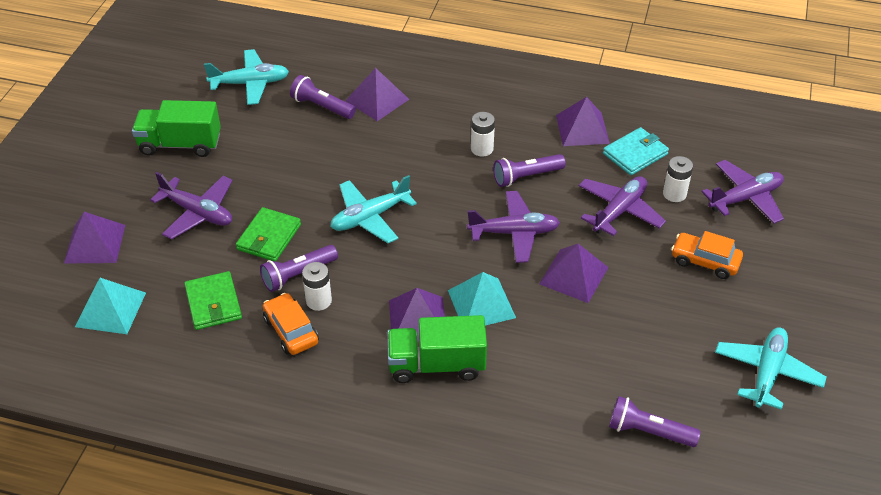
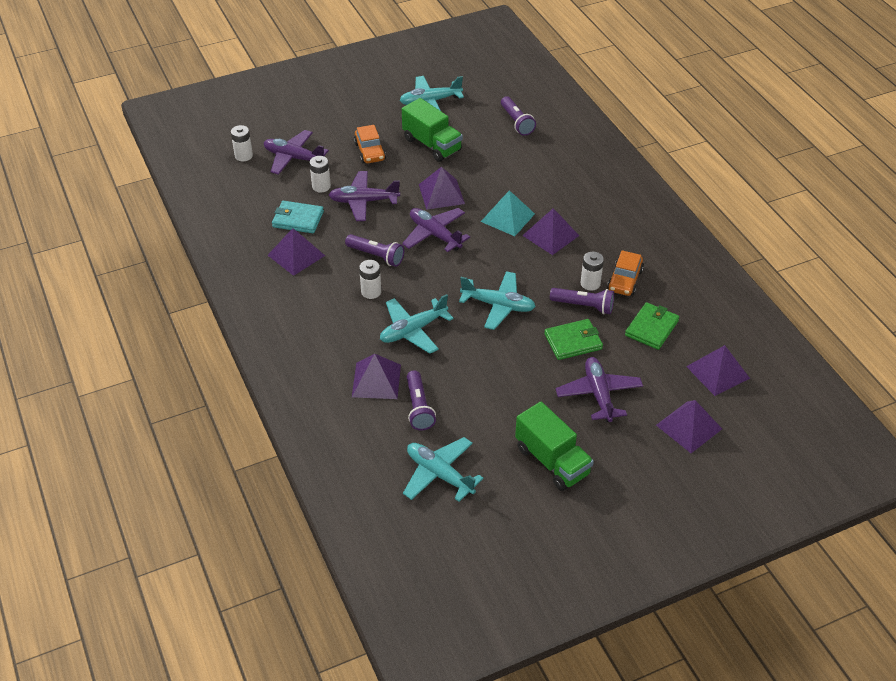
camera: 130 degrees left, 0 degrees up
turquoise pyramid [75,278,146,334] -> purple pyramid [686,345,750,396]
green truck [387,315,487,383] -> green truck moved to [402,98,463,162]
none -> white battery [231,125,253,161]
none -> turquoise plane [380,294,454,354]

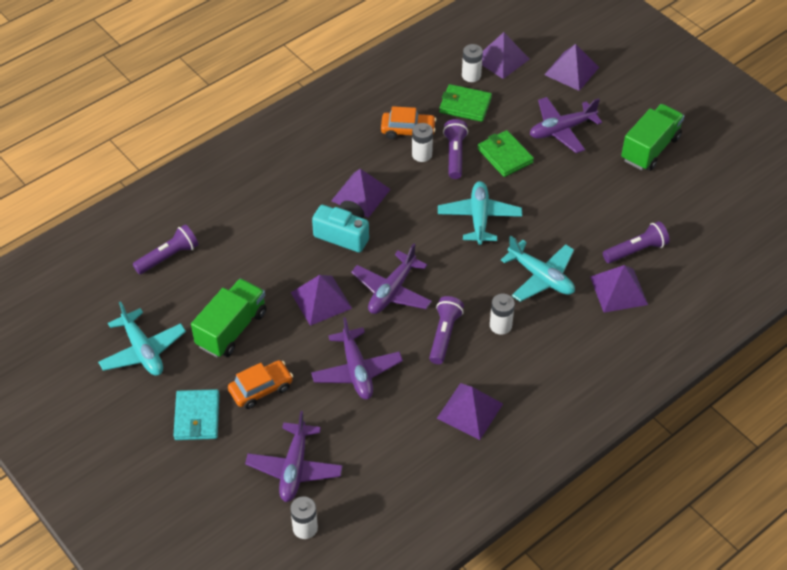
camera: 105 degrees left, 5 degrees up
turquoise wallet [272,201,324,233] -> turquoise wallet moved to [173,389,220,440]
white battery [309,156,331,193] -> white battery moved to [462,44,483,82]
turquoise plane [403,437,484,502] -> none
turquoise pyramid [481,190,535,236] -> turquoise camera [312,201,369,252]

